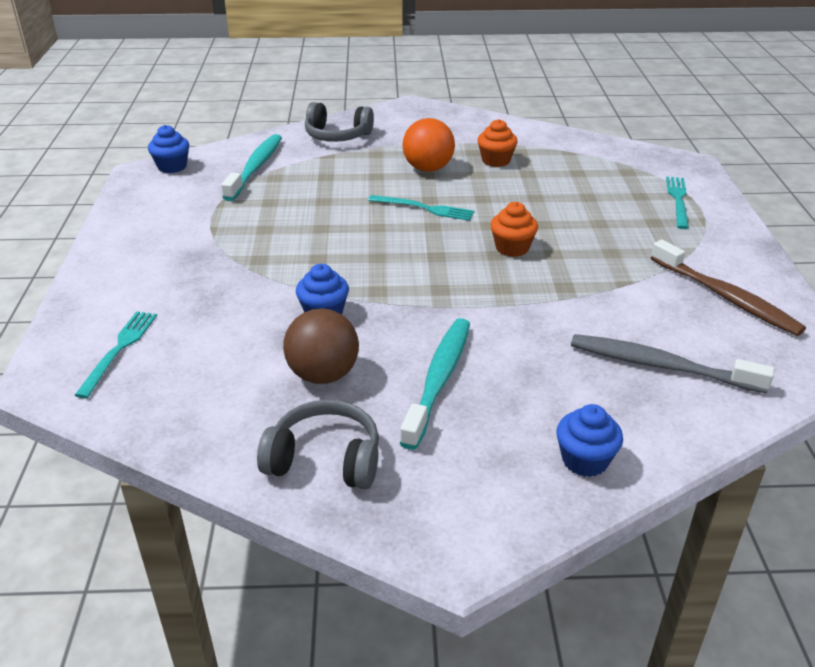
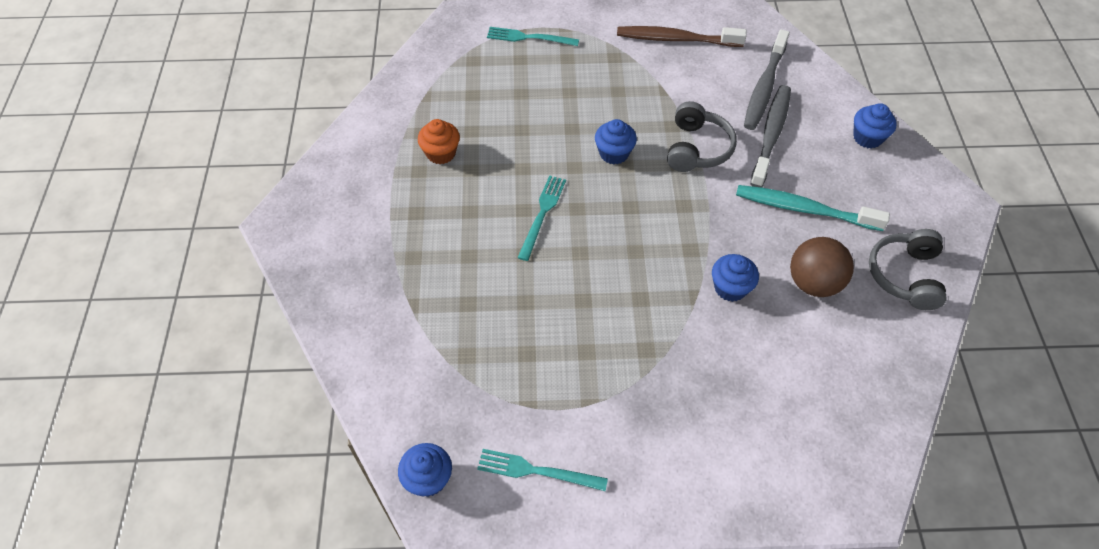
camera: 90 degrees left, 20 degrees up
turquoise fork [75,311,157,398] -> turquoise fork moved to [477,449,608,491]
turquoise toothbrush [221,134,282,201] -> none
grey headphones [305,102,374,142] -> grey headphones moved to [667,101,737,172]
orange ball [402,118,455,172] -> none
orange cupcake [490,202,538,257] -> blue cupcake [595,119,637,164]
brown toothbrush [651,240,806,336] -> brown toothbrush turned 135 degrees counterclockwise [617,26,747,47]
none -> grey toothbrush [750,85,791,188]

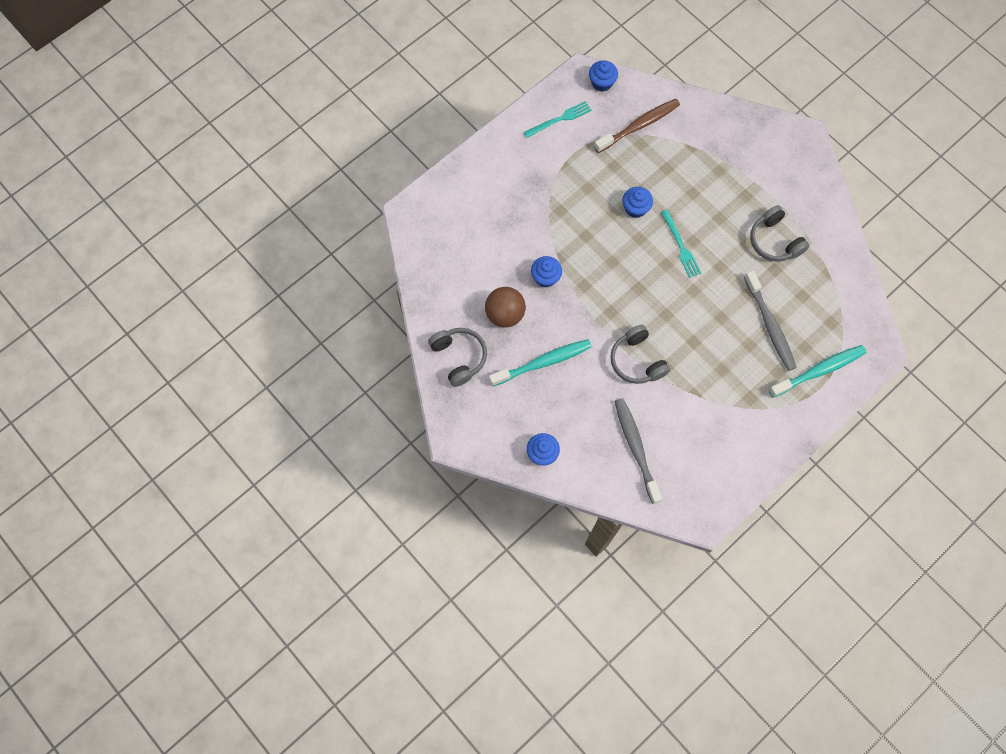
camera: 140 degrees right, 15 degrees up
orange cupcake [418,119,460,164] -> grey headphones [750,205,809,262]
turquoise fork [487,27,579,46] -> turquoise toothbrush [769,345,866,398]
blue cupcake [595,119,637,164] -> blue cupcake moved to [623,187,653,218]
brown toothbrush [617,26,747,47] -> brown toothbrush moved to [594,99,680,153]
grey toothbrush [750,85,791,188] -> grey toothbrush moved to [744,271,797,371]

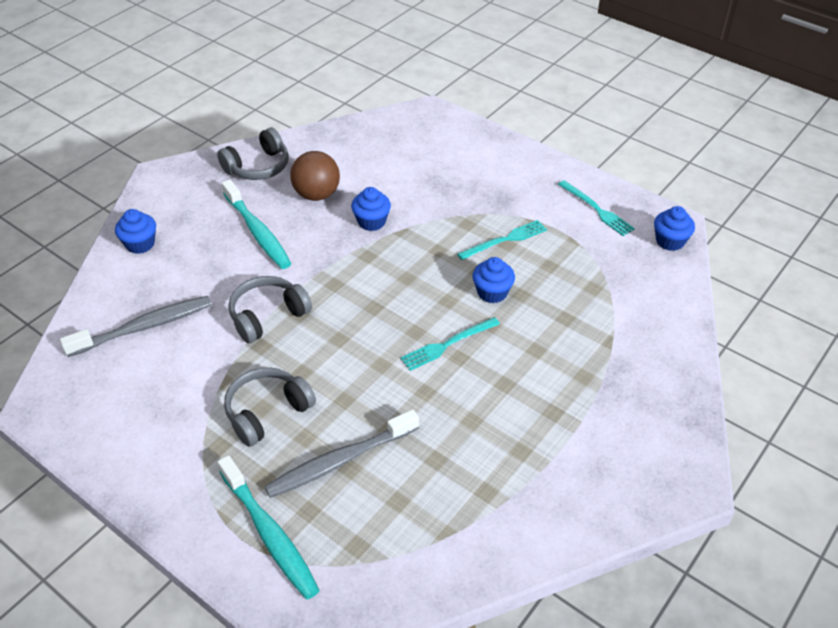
camera: 80 degrees right, 25 degrees down
brown toothbrush [594,99,680,153] -> none
grey headphones [750,205,809,262] -> grey headphones moved to [224,367,316,447]
none -> turquoise fork [457,220,547,260]

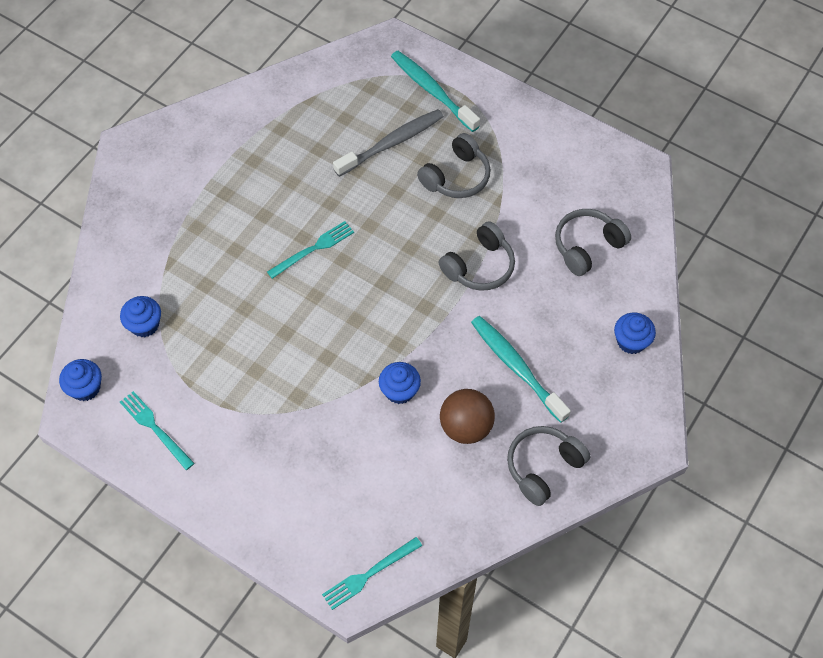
camera: 175 degrees right, 15 degrees up
grey toothbrush [60,296,212,357] -> grey headphones [555,209,631,276]
turquoise fork [457,220,547,260] -> turquoise fork moved to [322,537,422,610]
blue cupcake [473,257,515,303] -> blue cupcake moved to [120,296,161,337]

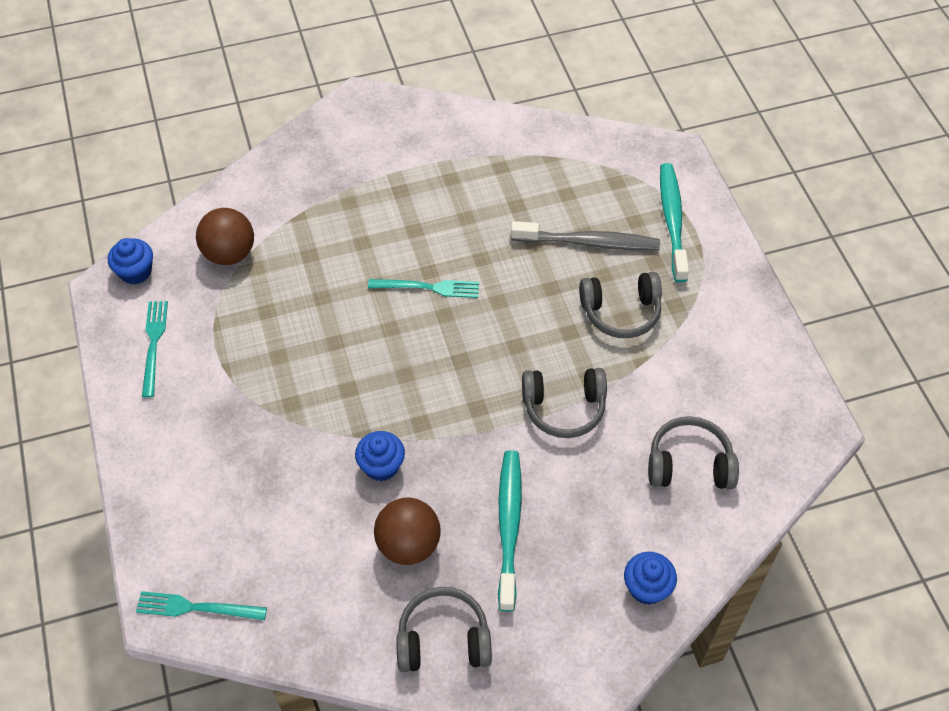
camera: 40 degrees right, 5 degrees down
blue cupcake [120,296,161,337] -> brown ball [196,208,254,265]

